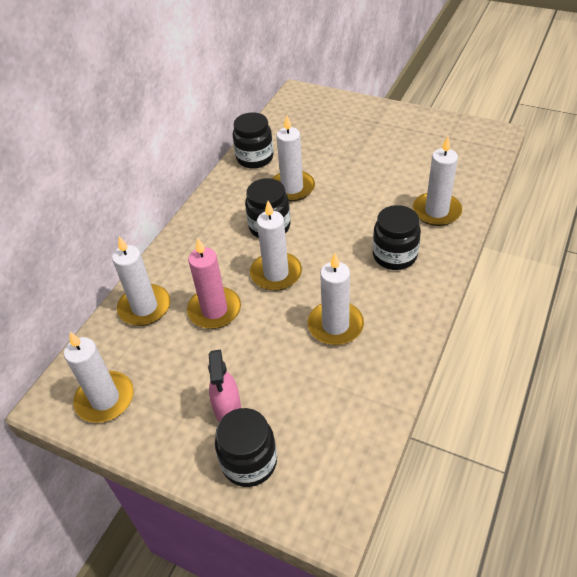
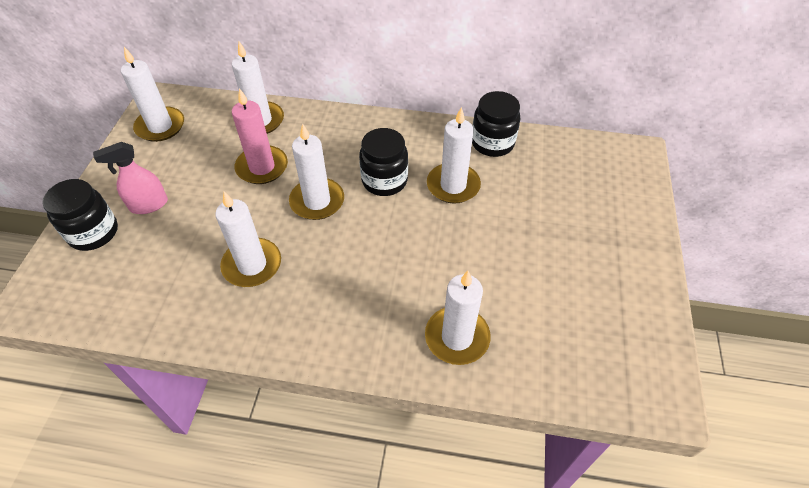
camera: 70 degrees right, 5 degrees up
black jar [373,205,421,270] -> none

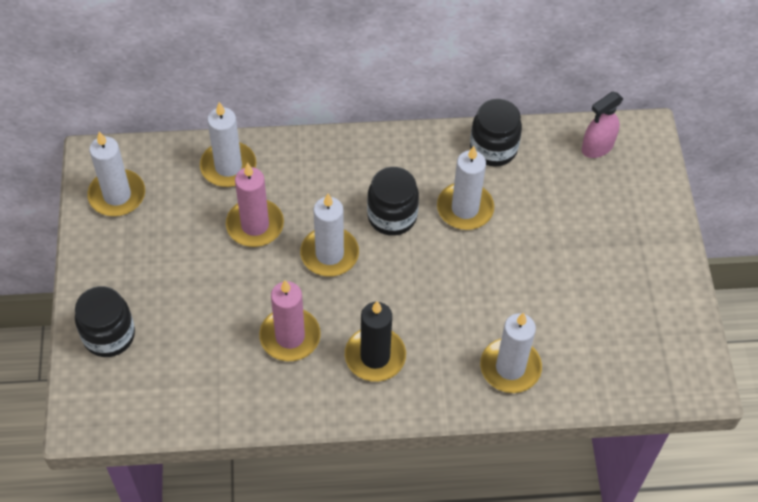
camera: 15 degrees left, 5 degrees up
pink spray bottle [93,142,168,214] -> pink spray bottle moved to [582,92,623,158]
white candle [215,191,281,287] -> pink candle [259,280,321,361]
none -> black candle [345,301,406,382]

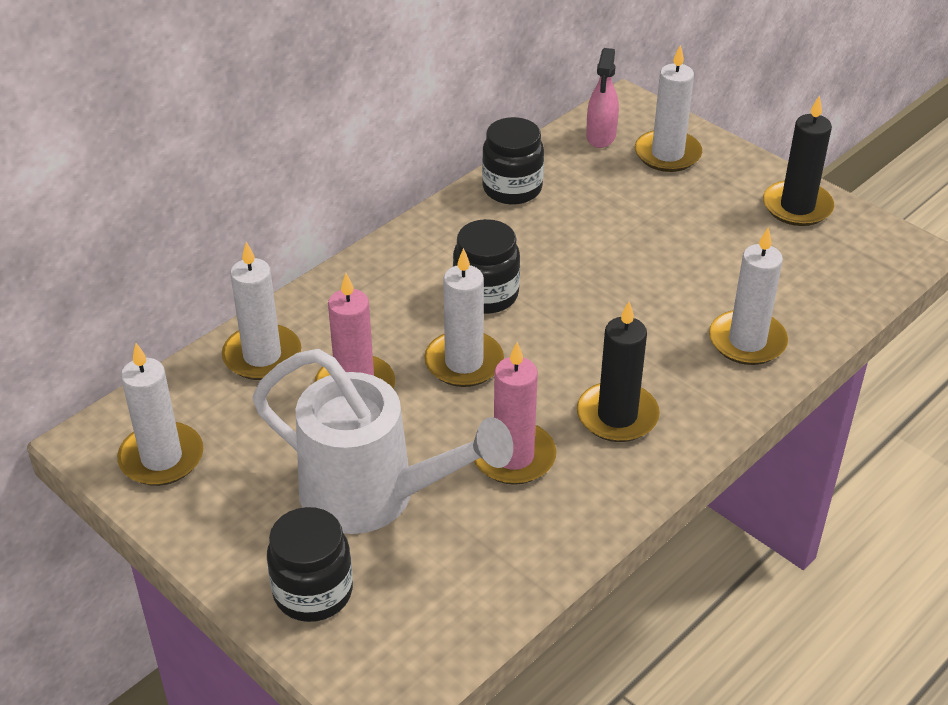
camera: 40 degrees left, 15 degrees down
white candle [437,146,494,230] -> white candle moved to [635,45,702,172]
none -> white watering can [252,349,513,534]
none -> black candle [763,95,834,226]

